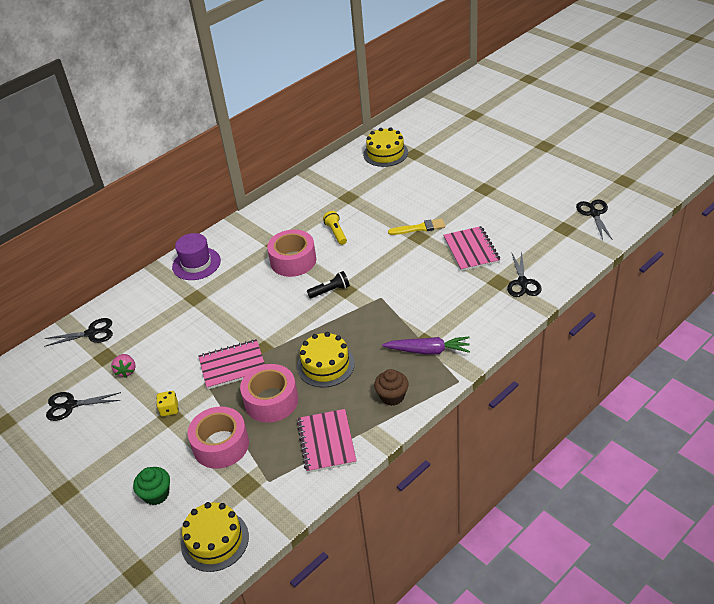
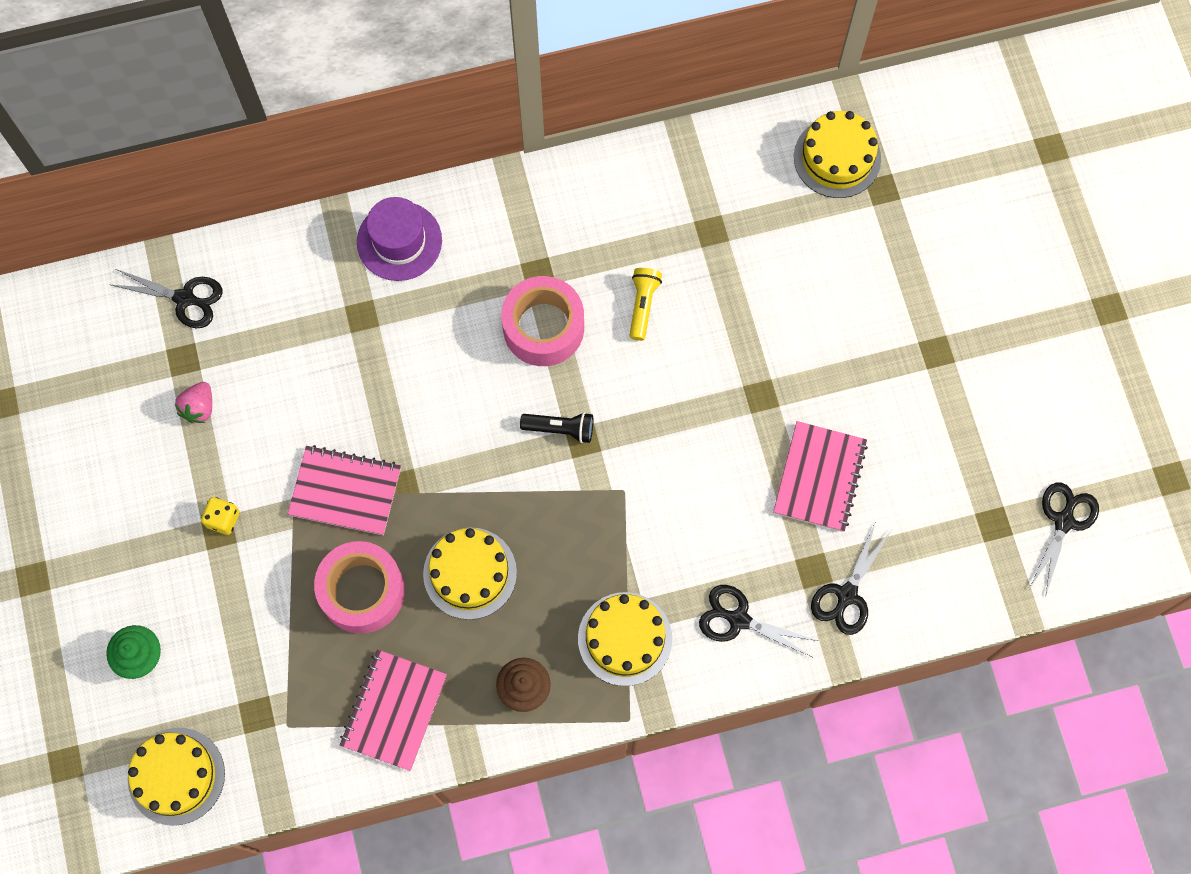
camera: 25 degrees right, 30 degrees up
black scissors [46,392,121,421] -> black scissors moved to [699,585,818,657]
pink tape [187,407,249,469] -> none
purple carrot [382,337,470,354] -> yellow cake [578,592,672,686]
yellow brush [388,219,445,235] -> none

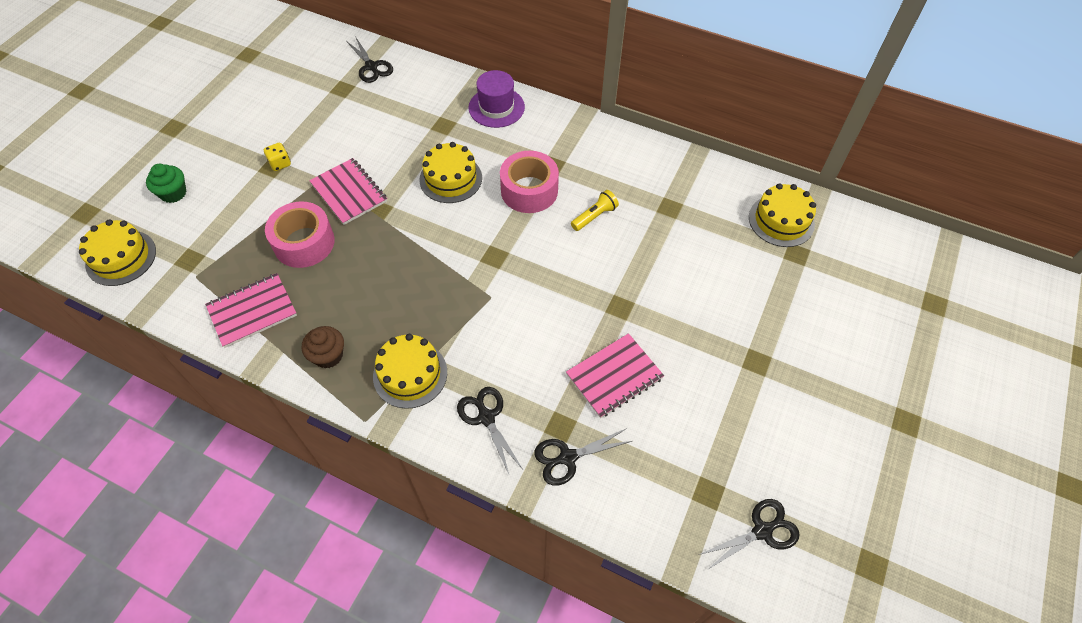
camera: 40 degrees right, 15 degrees down
pink strawberry [175,382,212,423] -> none
yellow cake [423,528,517,620] -> yellow cake moved to [419,142,482,203]
black flashlight [520,412,593,443] -> none

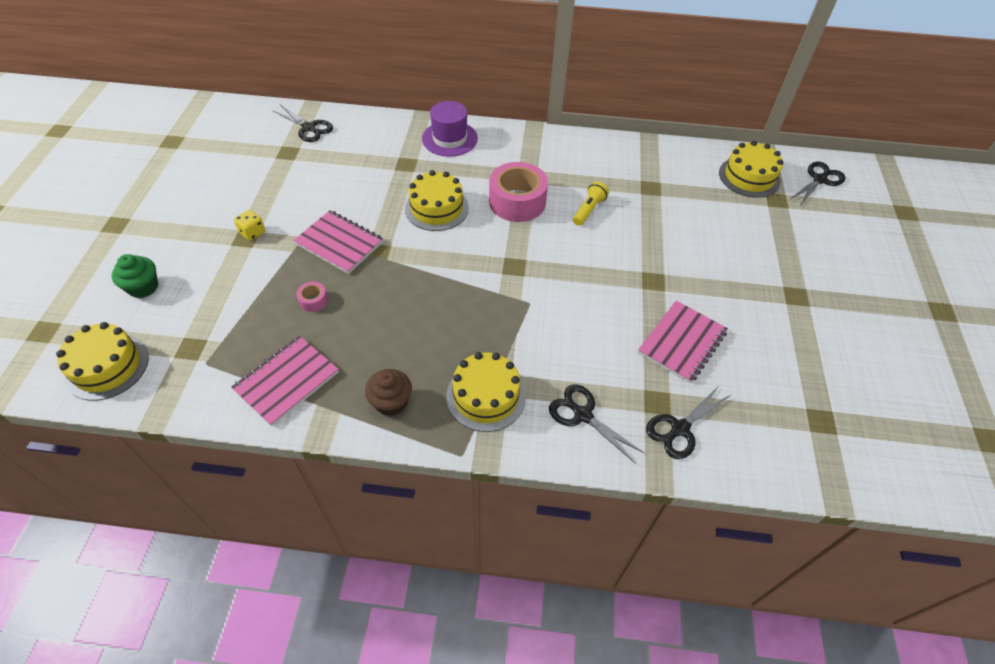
camera: 20 degrees left, 5 degrees down
pink tape [265,201,335,268] -> pink tape [296,282,328,312], size x0.43
black scissors [699,499,800,570] -> black scissors moved to [789,162,846,205]

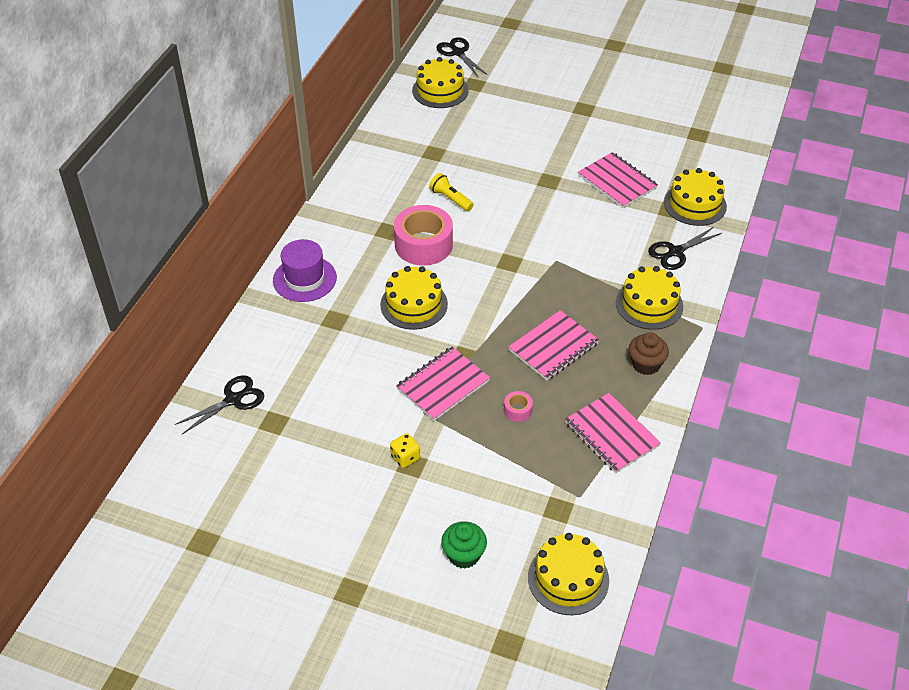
camera: 75 degrees left, 5 degrees down
black scissors [646,386,731,459] -> yellow cake [664,168,727,226]
none -> pink notebook [508,310,599,380]

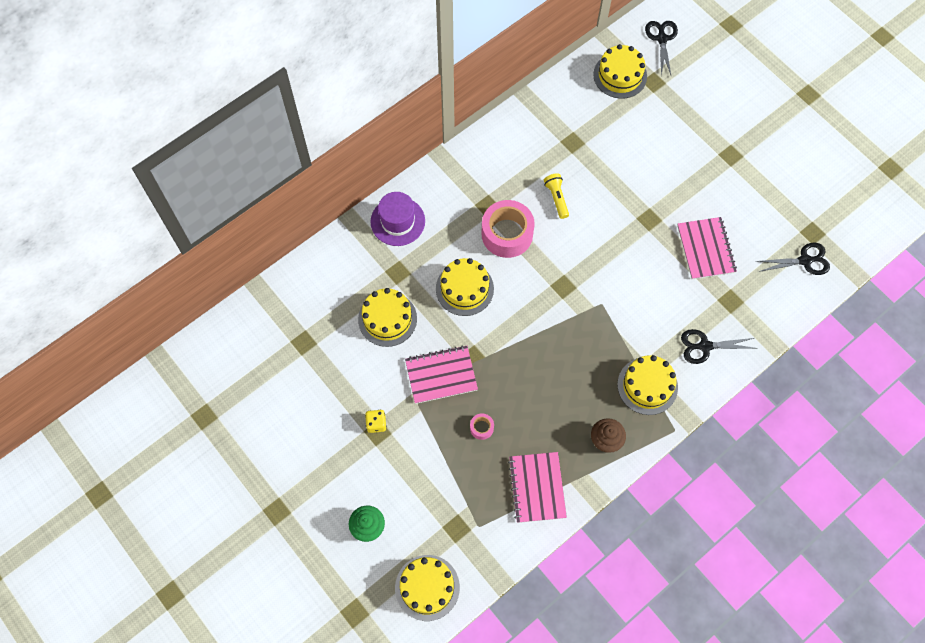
camera: 30 degrees right, 20 degrees up
black scissors [175,375,264,434] -> black scissors moved to [756,243,830,275]
pink notebook [508,310,599,380] -> none
yellow cake [664,168,727,226] -> yellow cake moved to [358,288,417,347]

